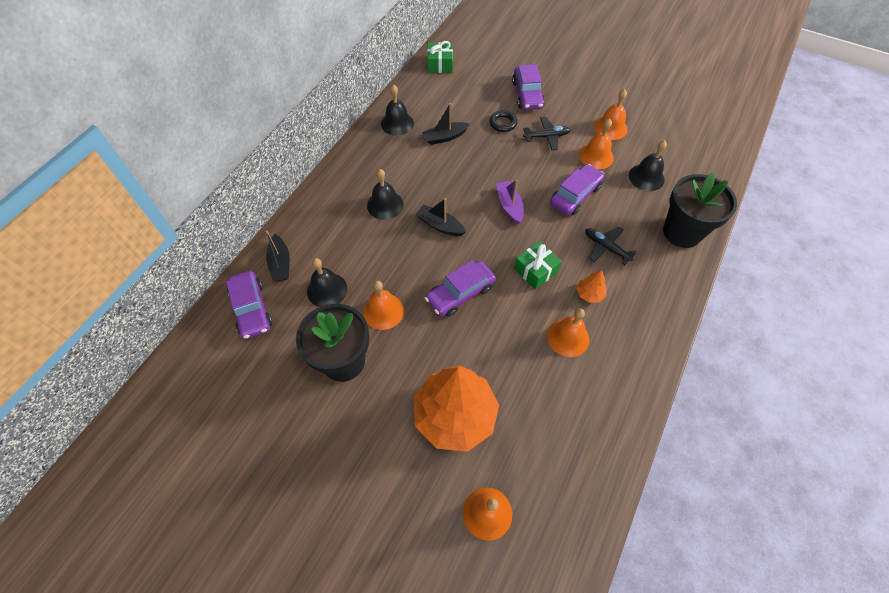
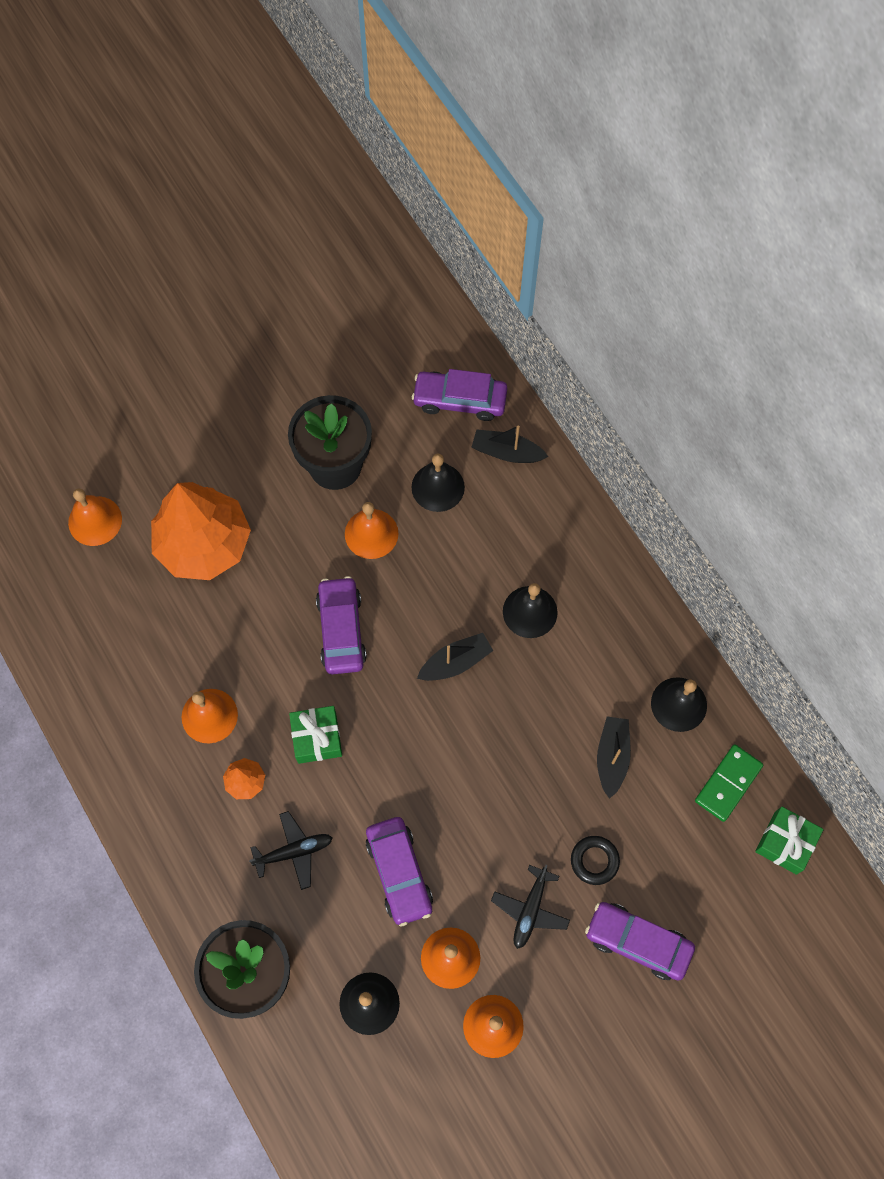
camera: 120 degrees right, 10 degrees up
purple boat [496,180,524,224] -> none
none -> green domino [695,744,763,822]

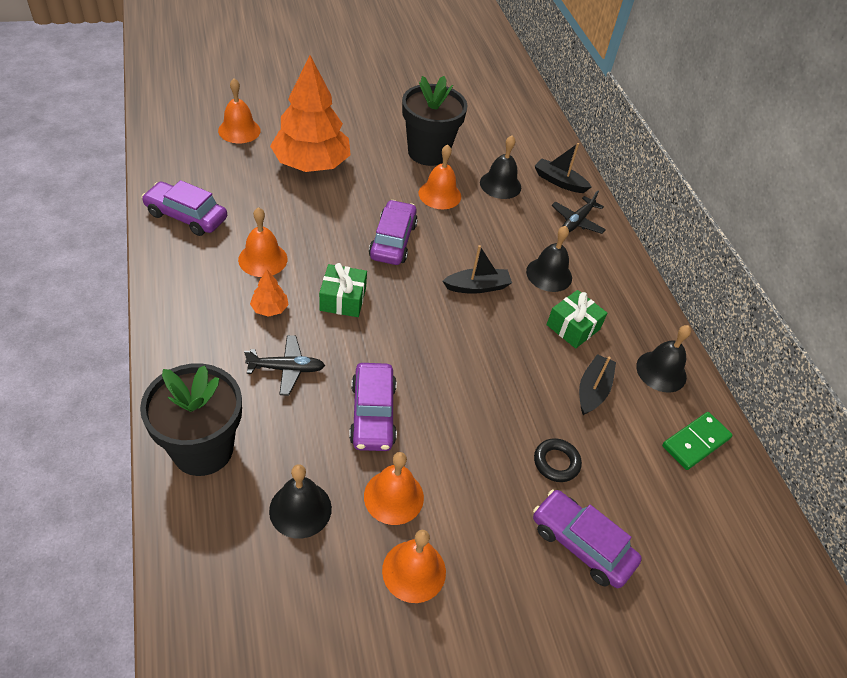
camera: 10 degrees right, 20 degrees down
purple car [412,369,507,421] -> purple car moved to [141,180,227,236]
black plane [491,865,570,949] -> black plane moved to [551,191,606,234]
green gift [755,807,824,875] -> green gift moved to [546,290,607,348]

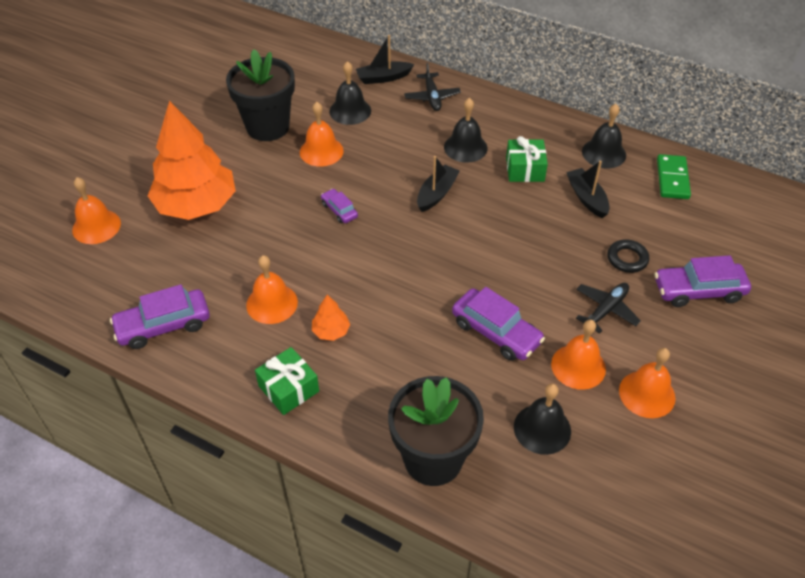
camera: 40 degrees left, 0 degrees up
black plane [244,335,325,396] -> black plane moved to [576,283,641,334]
green gift [319,263,367,317] -> green gift moved to [255,347,319,415]
purple car [369,200,418,265] -> purple car [321,189,358,223], size x0.55

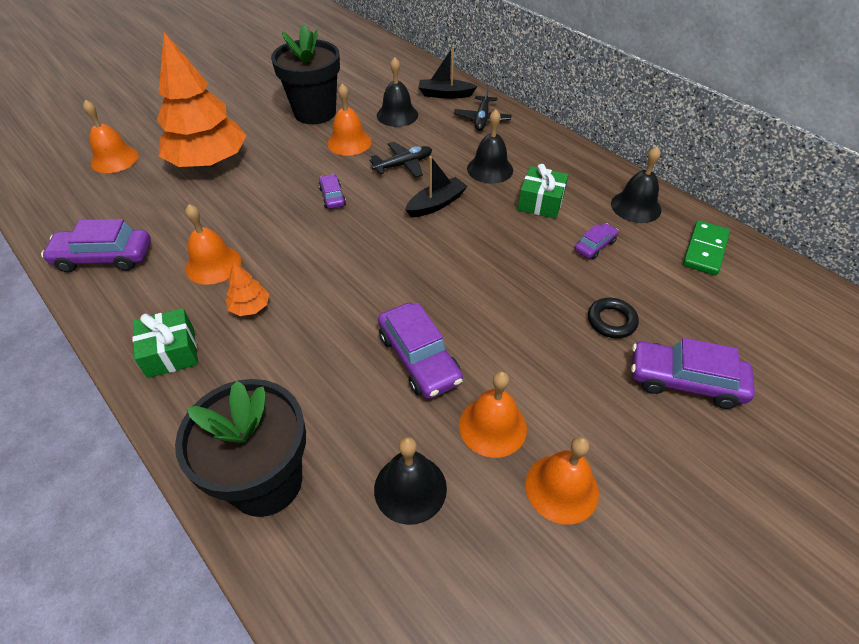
camera: 20 degrees right, 0 degrees up
black boat [566,161,610,218] -> purple car [575,223,619,259]
black plane [576,283,641,334] -> black plane moved to [370,142,432,178]

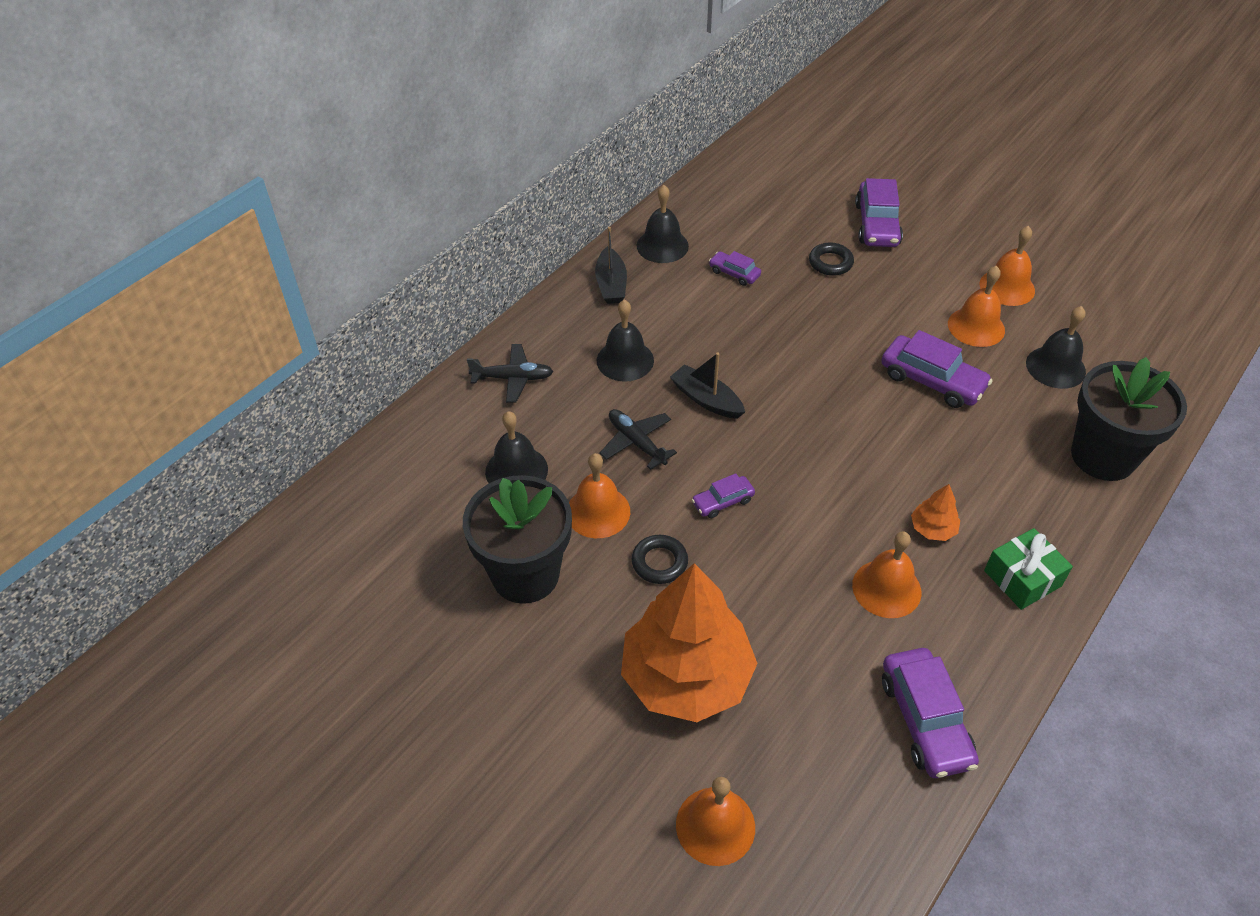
camera: 100 degrees left, 0 degrees up
purple car [378,302,463,399] -> purple car turned 75 degrees clockwise [881,330,993,408]
black boat [418,47,477,99] -> black boat moved to [595,227,627,304]
green gift [518,164,568,219] -> none
green domino [683,220,730,276] -> none
none -> black ring [632,535,688,584]

